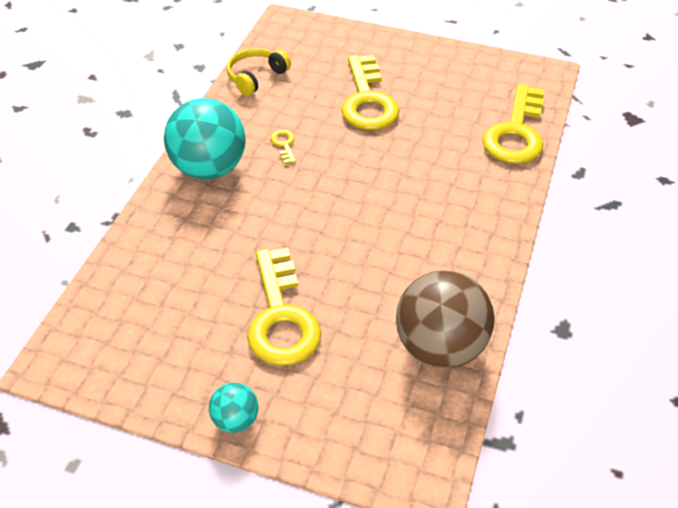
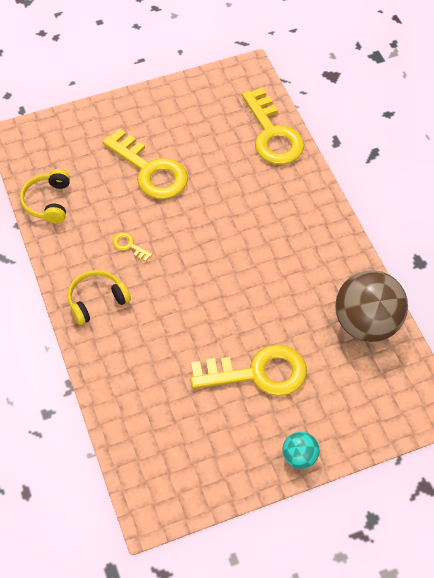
camera: 40 degrees left, 10 degrees up
turquoise ball [164,98,246,180] -> yellow headphones [68,270,131,325]
yellow key [247,248,321,366] -> yellow key turned 45 degrees counterclockwise [190,345,307,396]

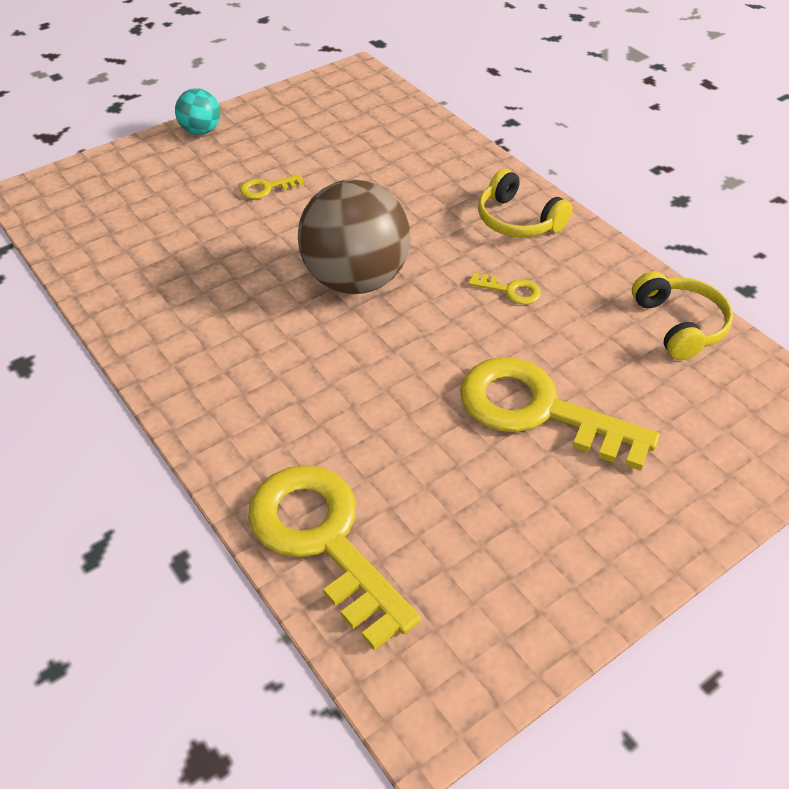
camera: 165 degrees right, 10 degrees down
yellow headphones [68,270,131,325] -> yellow headphones turned 90 degrees clockwise [478,169,573,237]
yellow key [190,345,307,396] -> yellow key [239,174,304,199], size x0.41
brown ball [335,270,408,342] -> brown ball moved to [298,180,411,294]

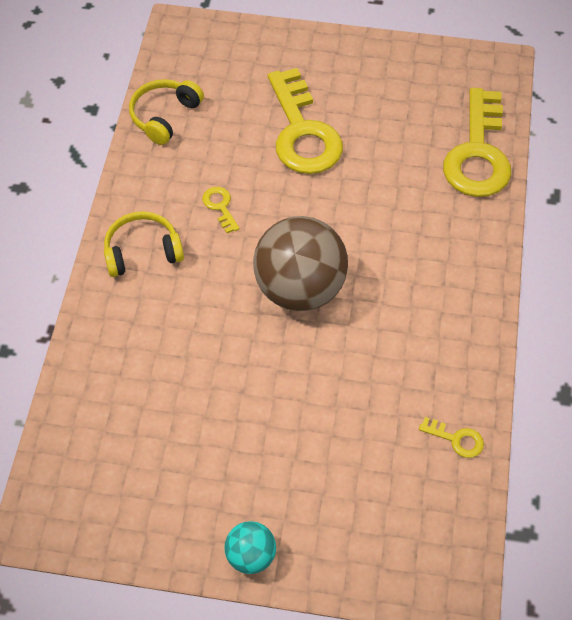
camera: 135 degrees left, 10 degrees up
yellow key [239,174,304,199] -> yellow key moved to [419,417,484,458]
yellow headphones [478,169,573,237] -> yellow headphones turned 105 degrees counterclockwise [104,211,184,277]

